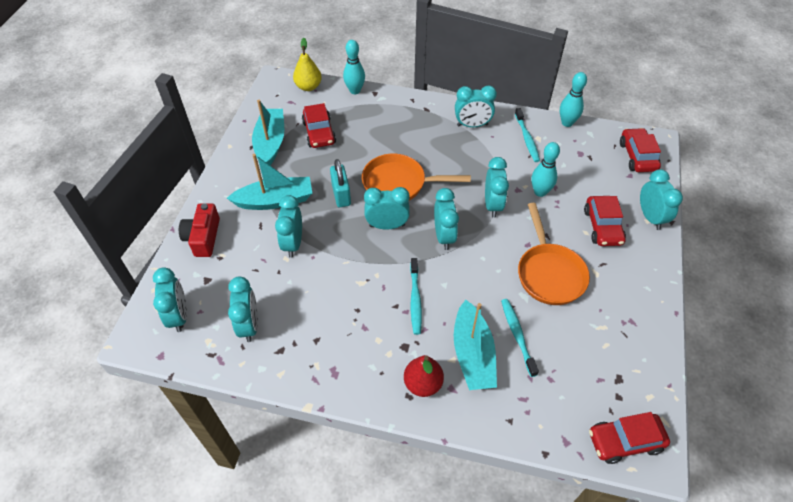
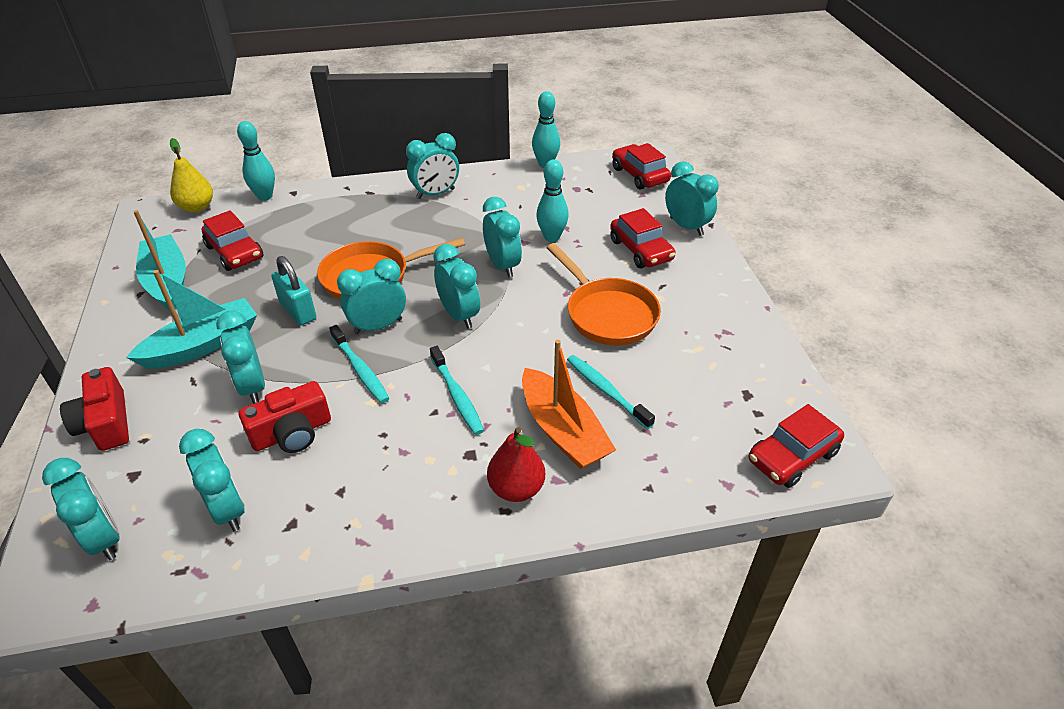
camera: 25 degrees left, 10 degrees down
turquoise boat [454,300,497,390] -> orange boat [522,340,616,469]
turquoise toothbrush [515,108,540,162] -> turquoise toothbrush moved to [329,325,389,403]
none -> red camera [239,381,331,453]

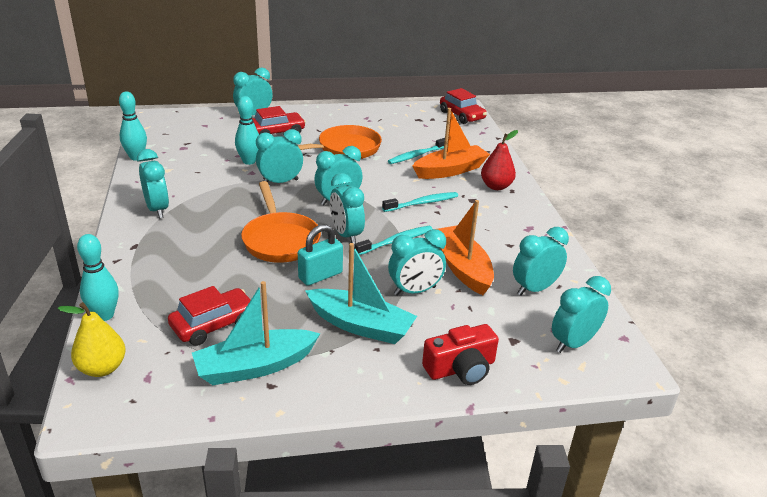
camera: 90 degrees left, 10 degrees down
turquoise boat [126,270,257,369] -> turquoise boat turned 150 degrees clockwise [305,243,417,344]
red camera [239,381,331,453] -> orange boat [438,200,494,295]
red car [612,143,671,190] -> none

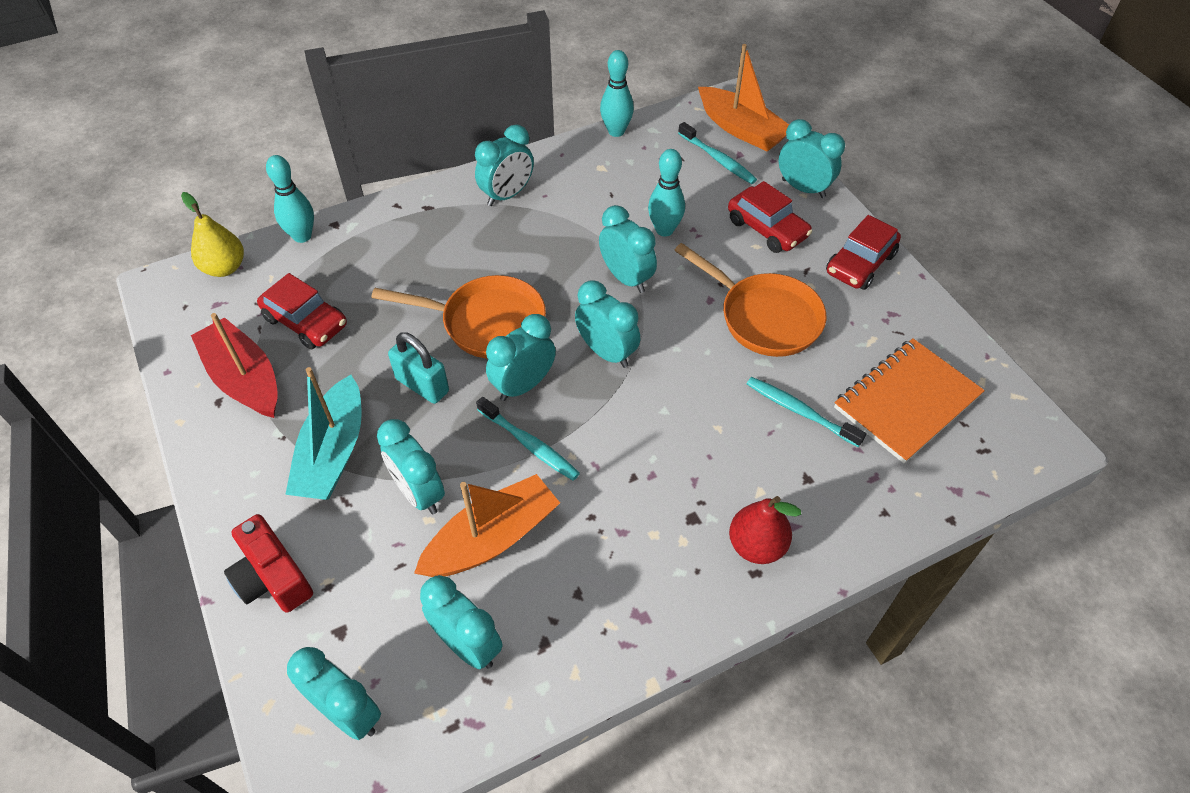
camera: 75 degrees right, 20 degrees up
turquoise boat [192,281,320,385] -> red boat [191,313,278,418]
orange pan [241,181,321,263] -> orange pan turned 135 degrees counterclockwise [371,275,546,359]
turquoise toothbrush [382,192,458,212] -> turquoise toothbrush moved to [678,122,757,184]
orange boat [412,108,490,179] -> orange boat moved to [698,44,789,152]
red car [440,88,487,124] -> red car moved to [826,215,901,290]
none -> orange notebook [834,338,985,463]

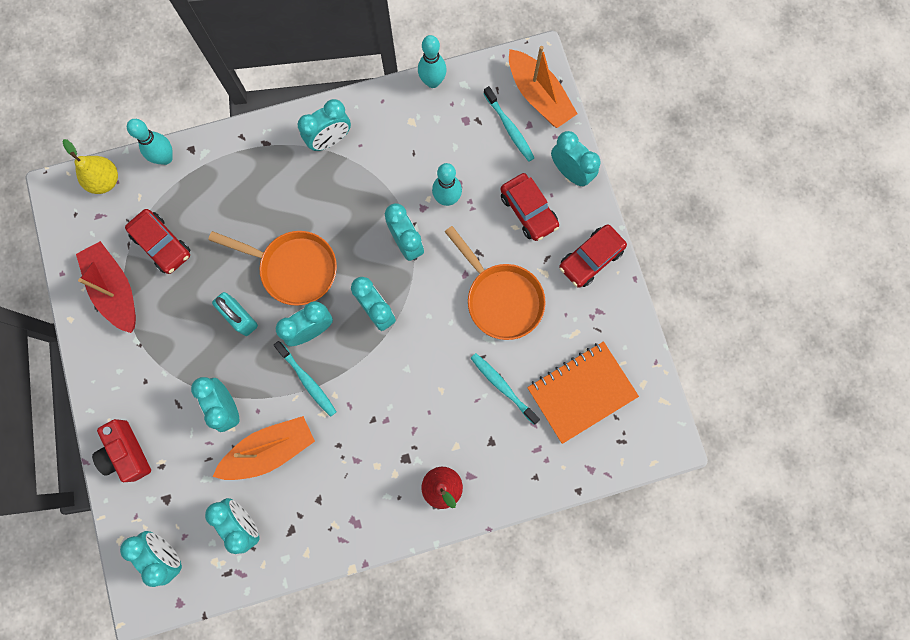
camera: 10 degrees right, 25 degrees up
turquoise boat [285,367,362,500] -> none

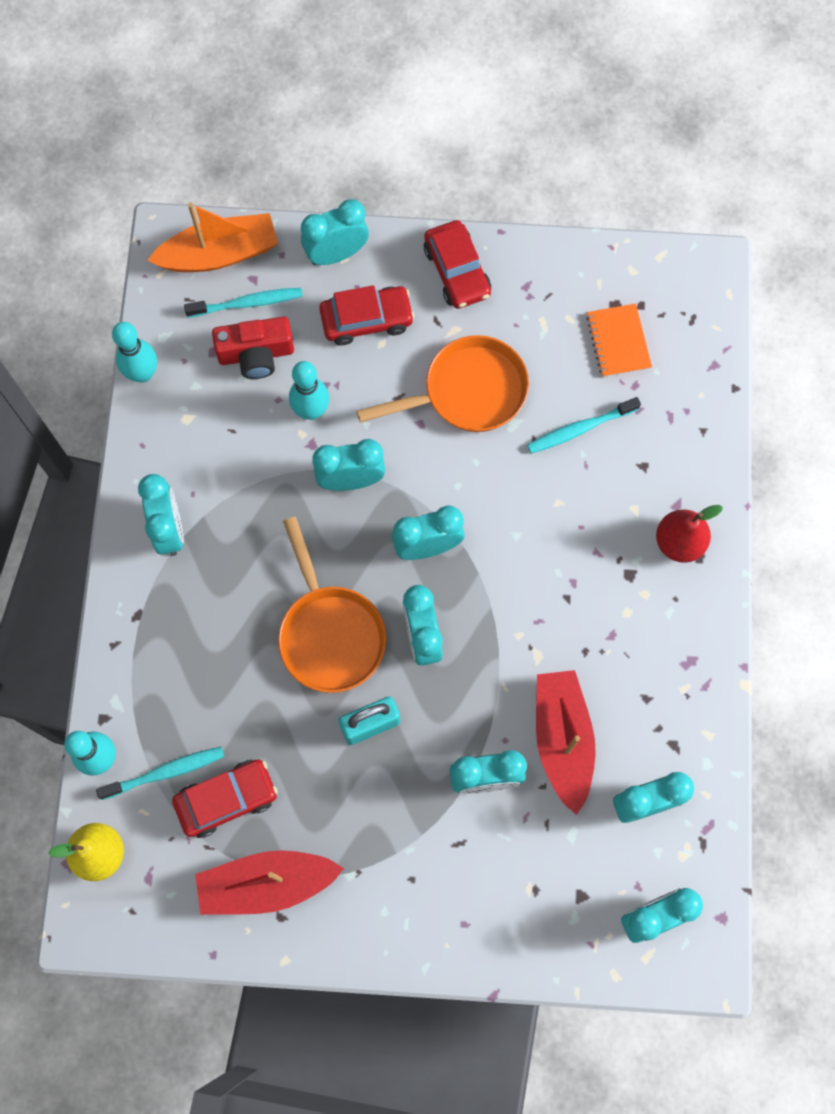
camera: 70 degrees left, 5 degrees down
red camera [92,419,151,482] -> red camera moved to [212,317,294,379]
orange pan [208,231,337,306] -> orange pan turned 120 degrees clockwise [278,517,386,693]
orange boat [213,416,315,480] -> red boat [536,670,596,815]
turquoise toothbrush [274,341,337,417] -> turquoise toothbrush moved to [96,747,224,800]
orange notebook [527,341,639,444] -> orange notebook [586,304,652,377], size x0.60

